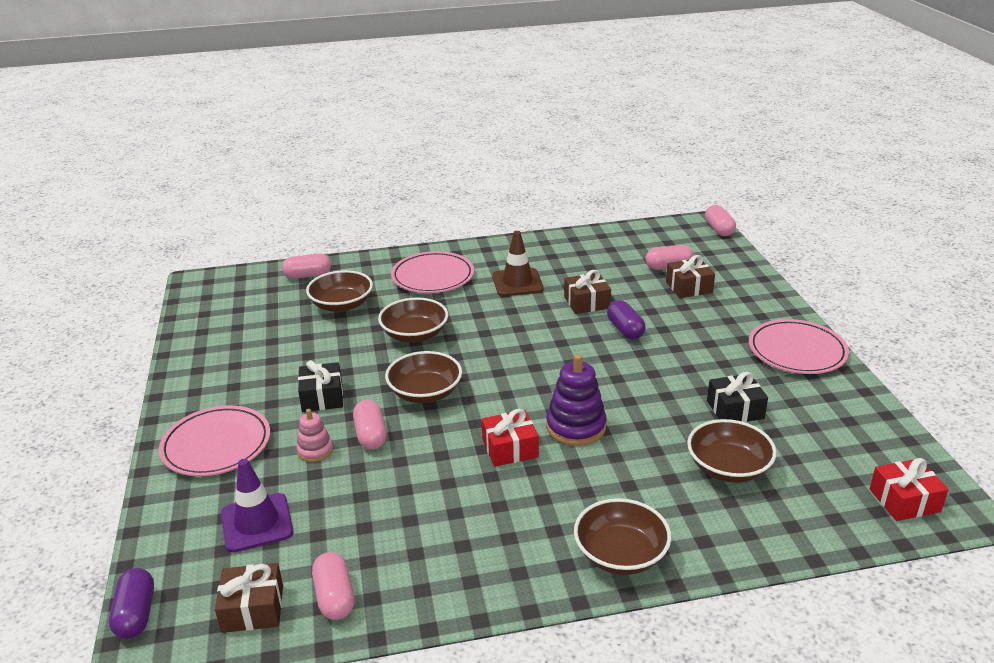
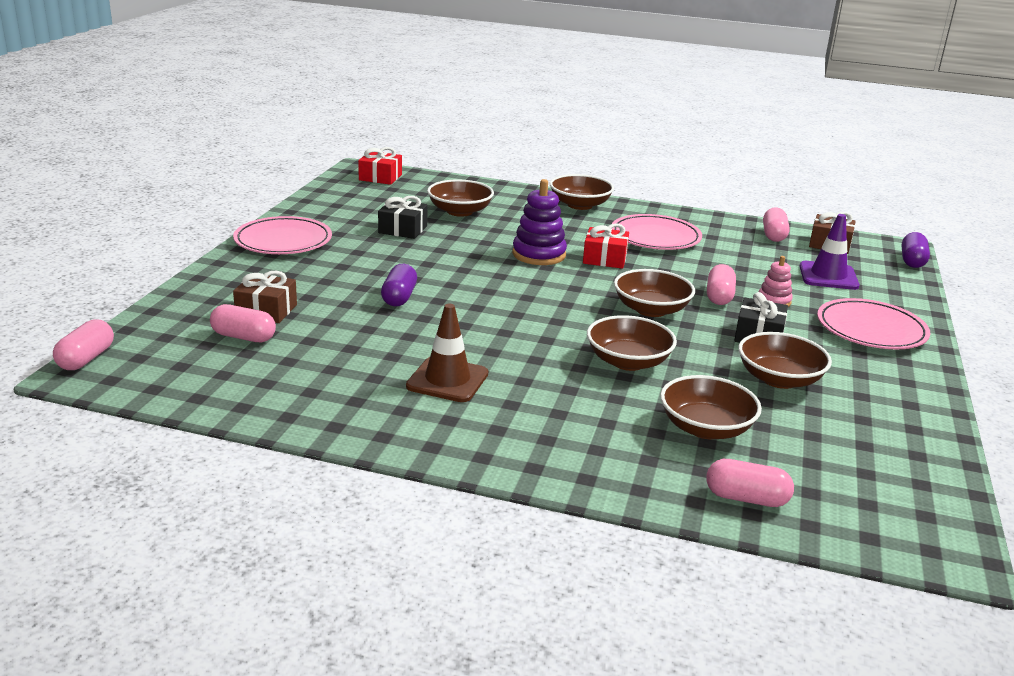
camera: 155 degrees left, 5 degrees down
pink plate [391,251,474,293] -> pink plate moved to [612,214,702,250]
brown gift [564,270,611,314] -> none
none -> brown bowl [738,332,832,389]

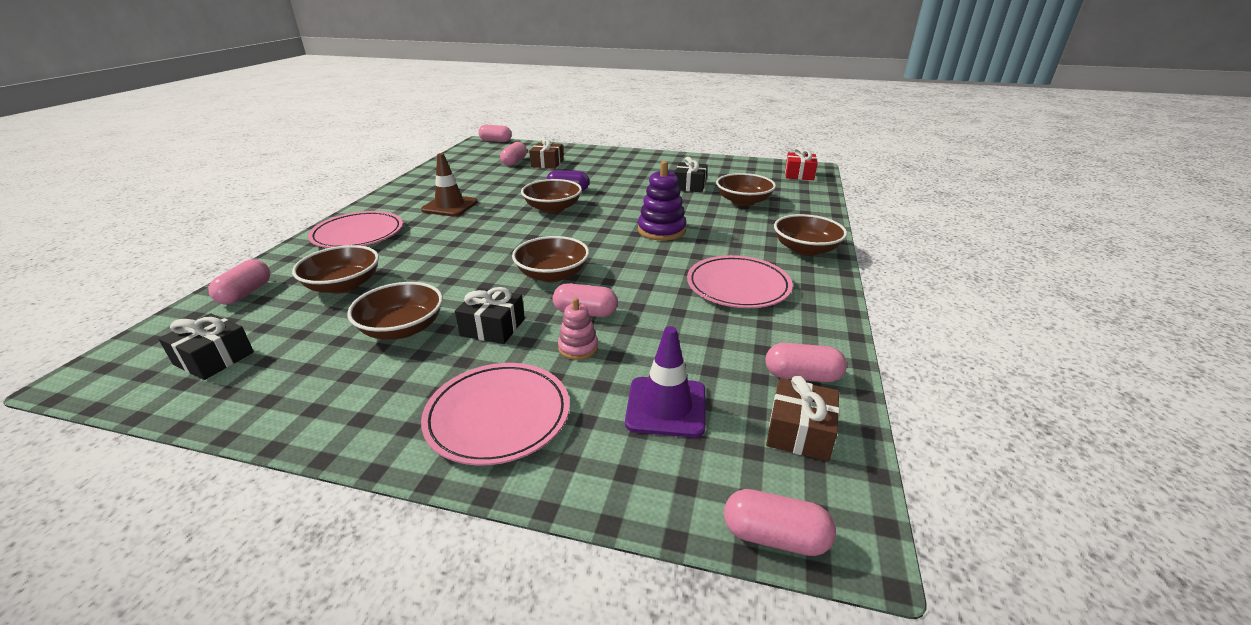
camera: 90 degrees right, 5 degrees up
pink plate [233,216,332,254] -> pink plate moved to [308,211,403,248]
red gift [583,224,629,269] -> none
brown bowl [587,315,677,371] -> brown bowl moved to [521,179,582,213]
purple capsule [902,232,930,268] -> pink capsule [724,489,836,556]
none -> black gift [158,313,254,380]

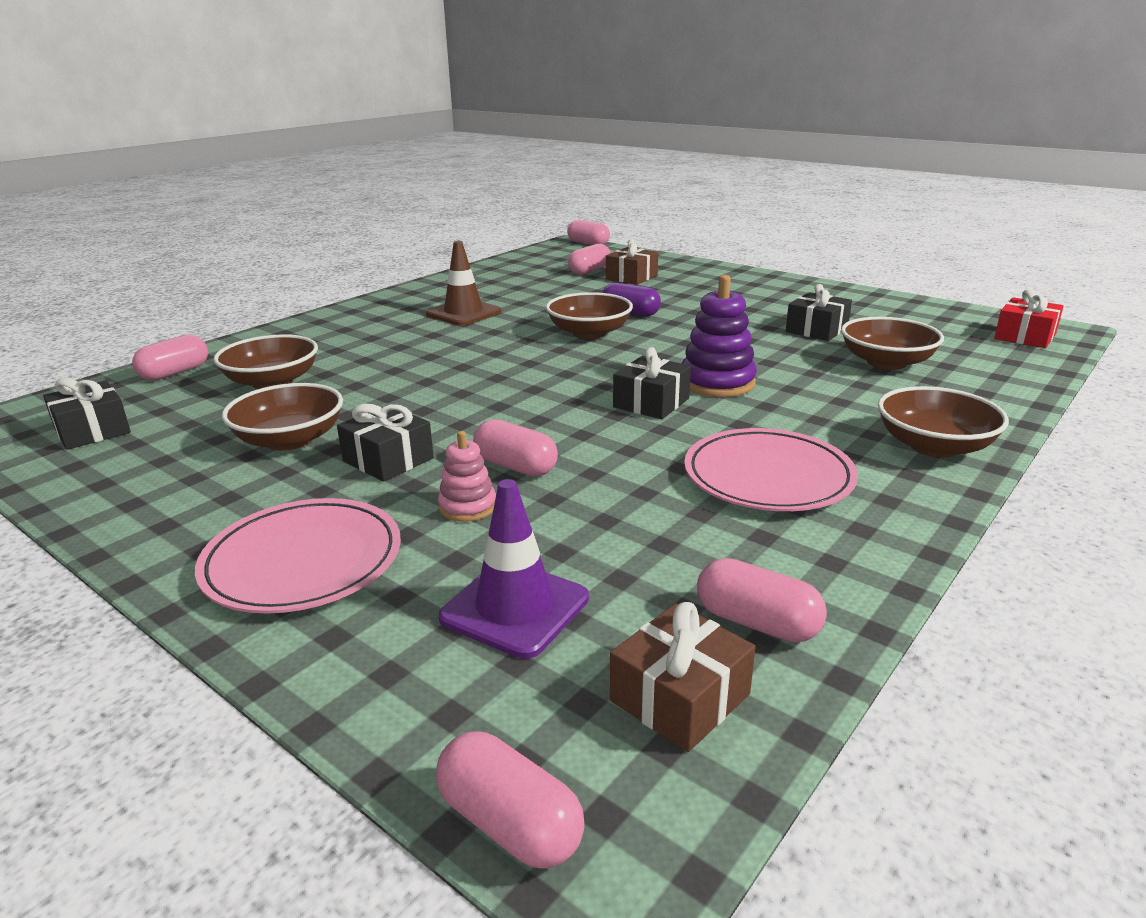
camera: 25 degrees right, 5 degrees down
pink plate [308,211,403,248] -> none
brown bowl [512,236,589,282] -> none
none -> black gift [613,347,691,419]

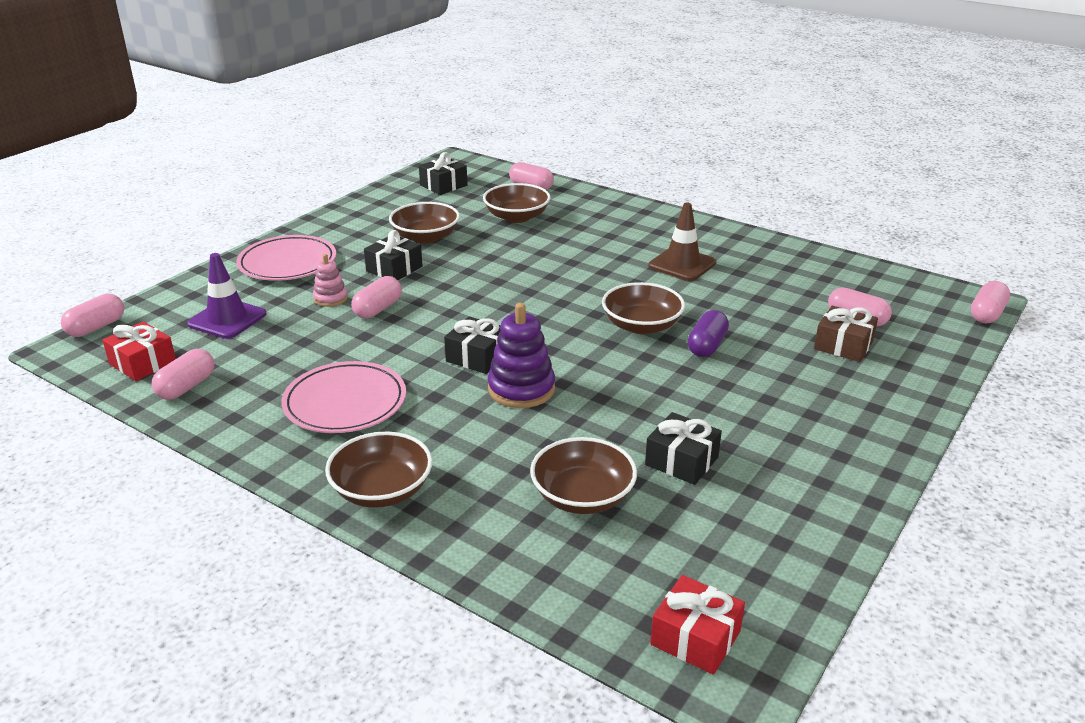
camera: 85 degrees right, 5 degrees up
brown gift [610,602,755,752] -> red gift [102,322,176,381]

